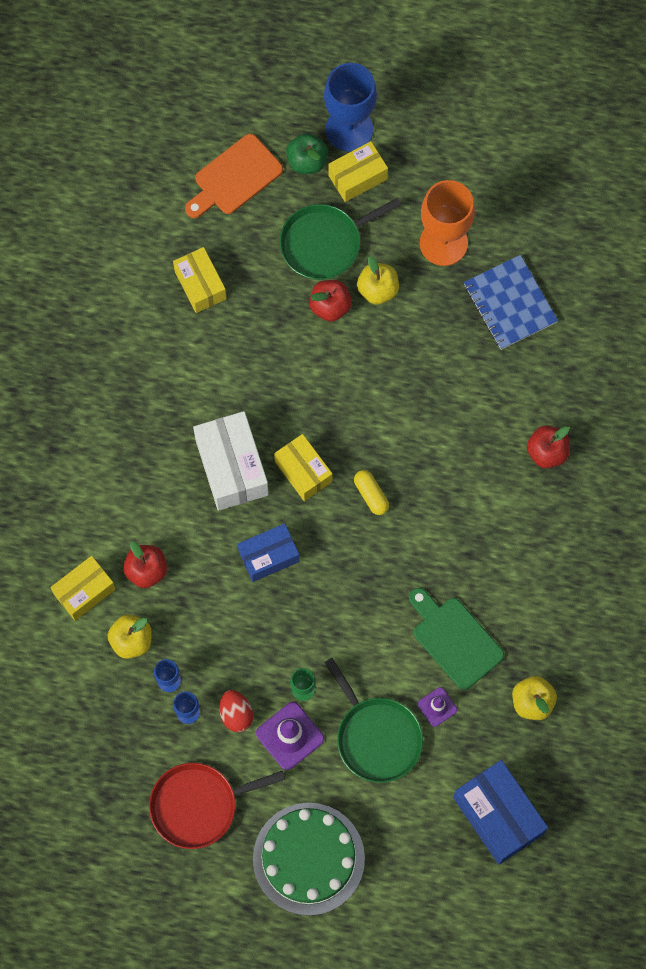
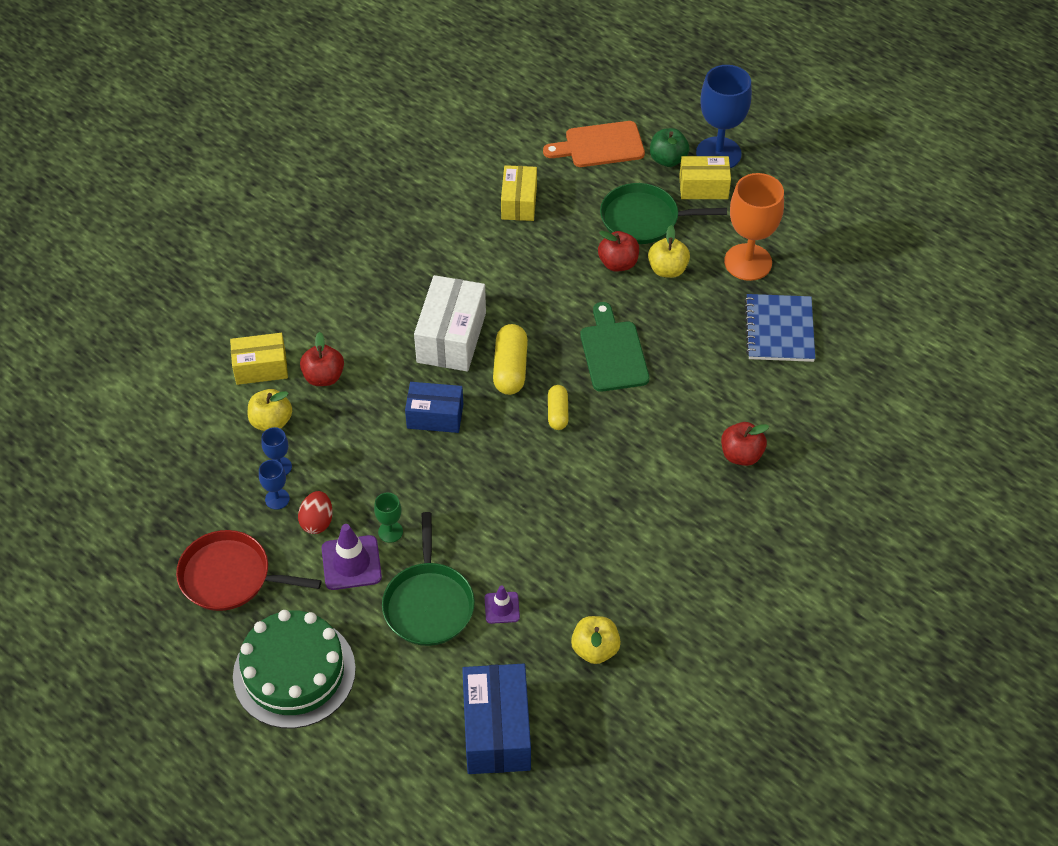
camera: 30 degrees right, 20 degrees down
yellow box [274,434,332,501] -> yellow capsule [493,324,528,395]
green cutting board [409,588,504,690] -> green cutting board moved to [580,302,649,392]

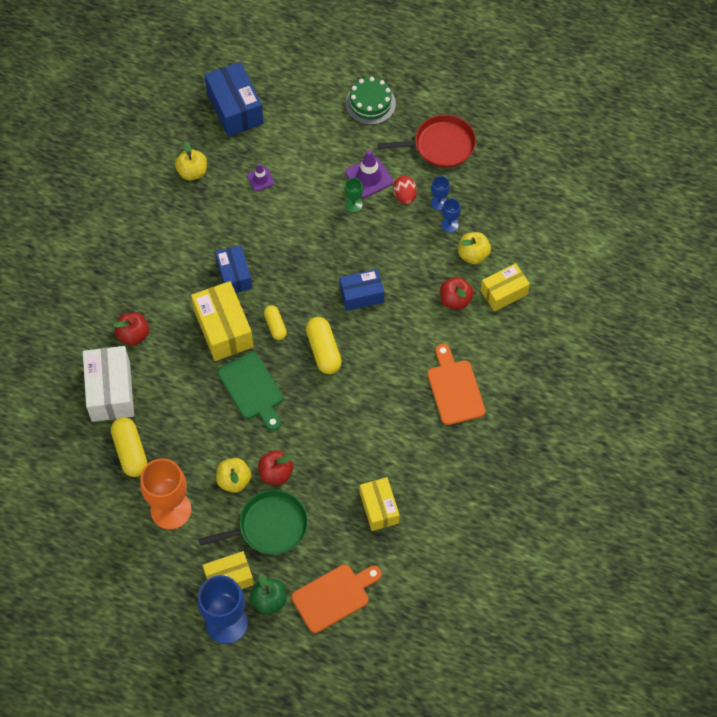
camera: 160 degrees right, 10 degrees up
green cake [233,610,356,728] -> green cake [345,77,396,125], size x0.65
green pan [382,512,475,646] -> none
white box [414,275,486,372] -> white box moved to [83,346,134,422]
blue notebook [744,294,815,362] -> yellow capsule [111,417,147,477]
none -> yellow box [191,281,254,361]
none -> blue box [215,245,252,293]
none -> orange cutting board [427,344,486,425]

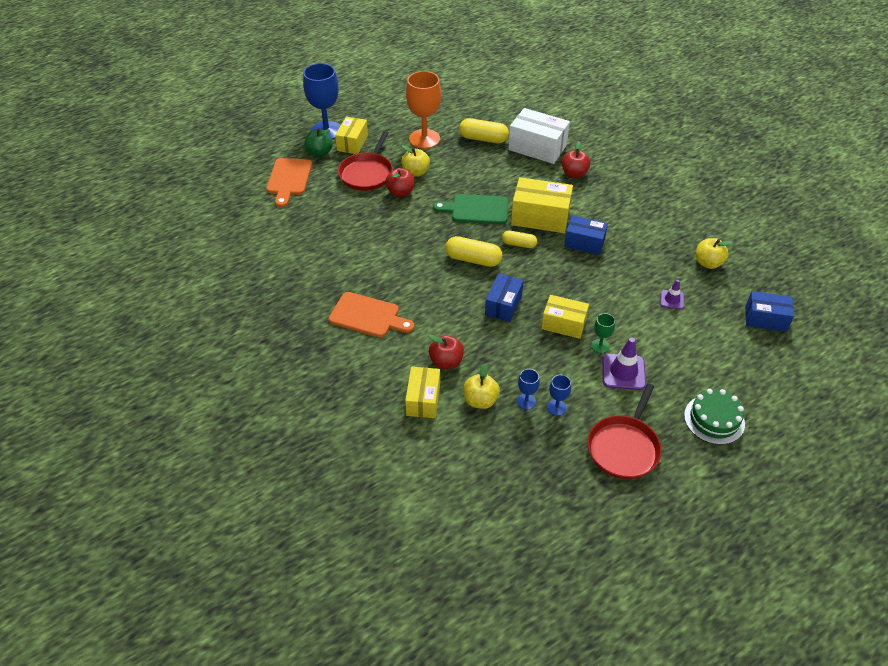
camera: 125 degrees right, 15 degrees down
green pan [199,490,308,555] -> red pan [338,131,393,191]
blue box [205,62,264,137] -> blue box [745,291,794,332], size x0.66
yellow box [360,477,400,531] -> yellow box moved to [541,295,589,339]
red egg [393,176,417,205] -> none

